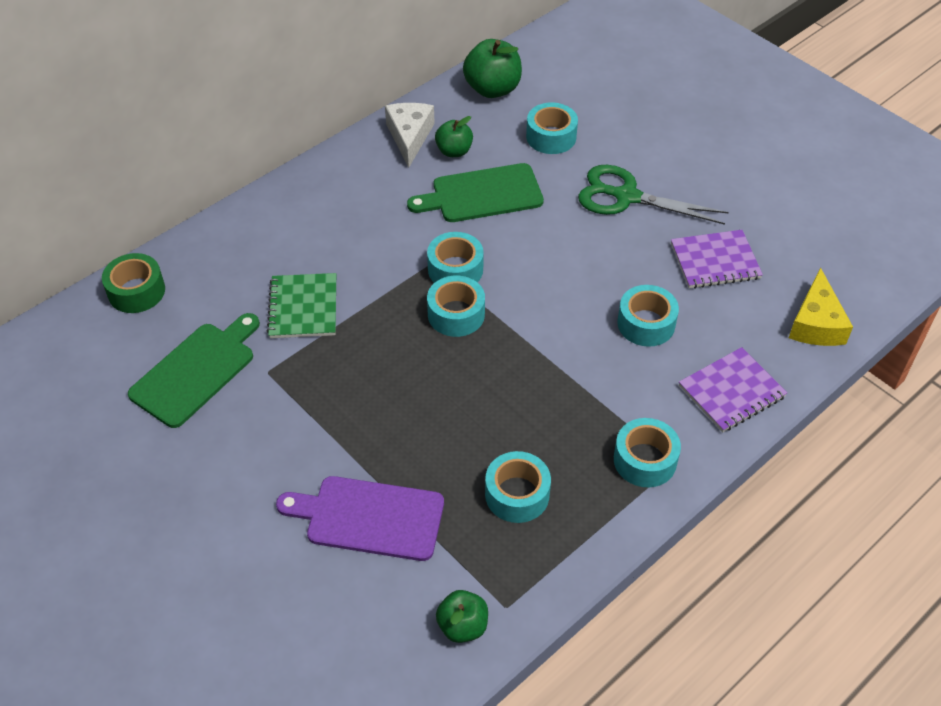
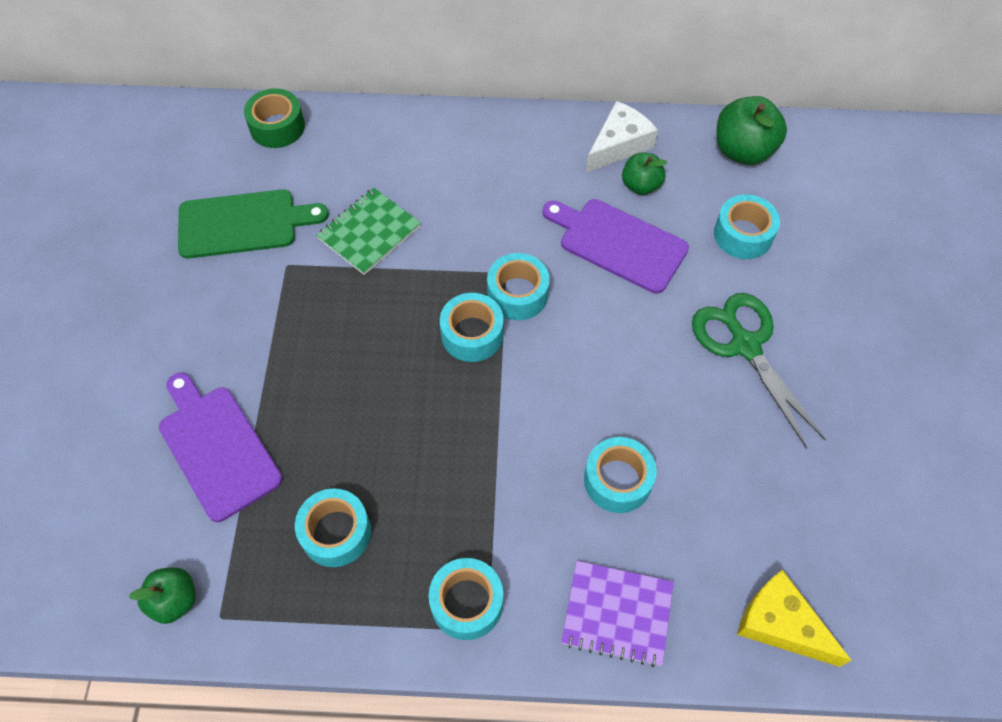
camera: 45 degrees right, 10 degrees up
green cutting board [407,163,544,222] -> purple cutting board [543,199,689,294]
purple notebook [671,230,763,289] -> none
yellow cheese [789,267,853,346] -> yellow cheese turned 75 degrees clockwise [737,570,852,667]

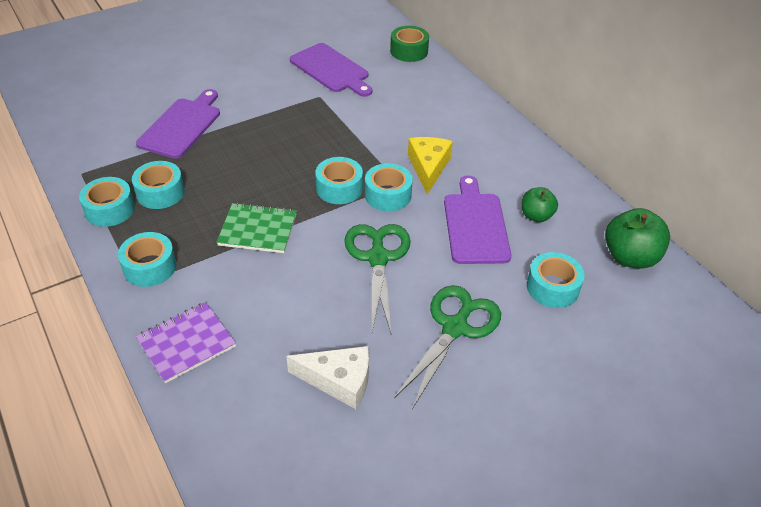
camera: 55 degrees right, 15 degrees down
green apple [129,567,196,624] -> none
green cutting board [178,189,329,259] -> purple cutting board [290,43,372,97]
green notebook [316,188,421,275] -> green notebook moved to [217,203,297,253]
purple notebook [561,561,674,667] -> purple notebook turned 75 degrees clockwise [136,302,236,383]
turquoise tape [584,437,657,513] -> turquoise tape moved to [79,177,135,227]
white cheese [586,101,658,173] -> white cheese moved to [286,346,369,409]
yellow cheese [737,570,852,667] -> yellow cheese moved to [408,137,453,194]
none -> green scissors [344,224,411,333]

